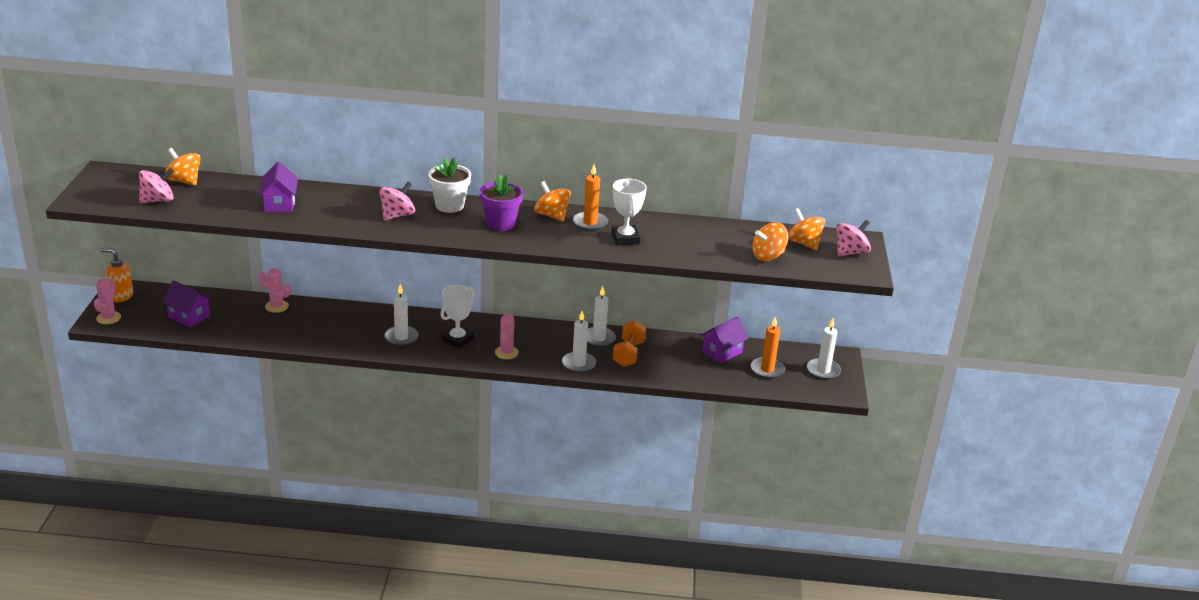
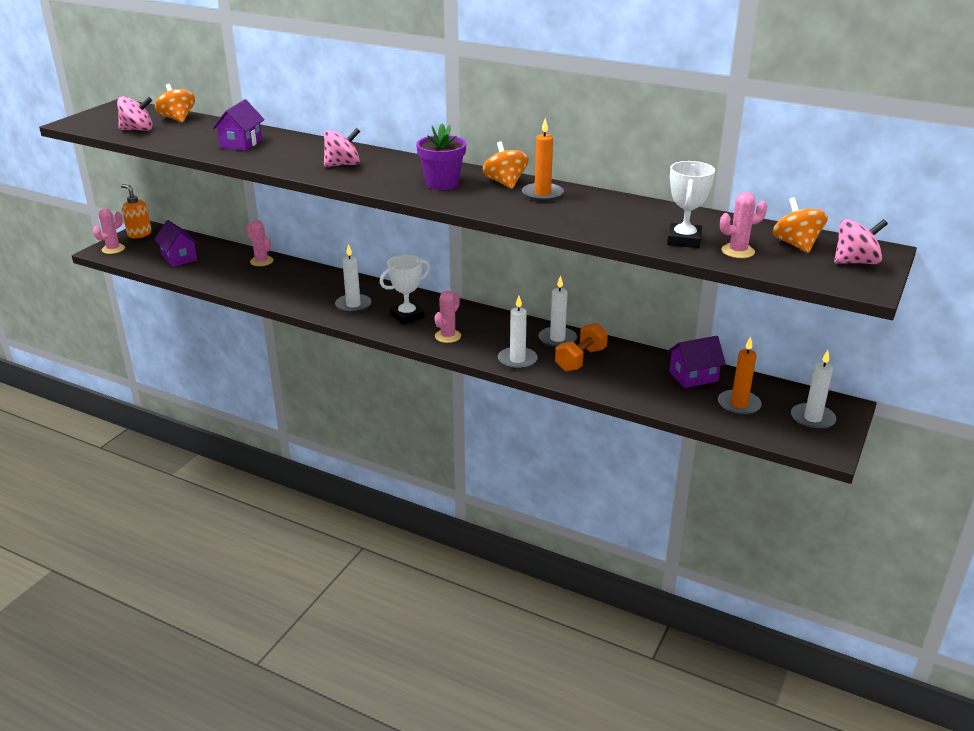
camera: 25 degrees right, 0 degrees up
white flower pot [428,158,471,213] -> none
white trophy [611,179,647,245] -> white trophy moved to [667,161,715,248]
orange spinning top [752,222,788,261] -> pink cactus [720,192,767,258]

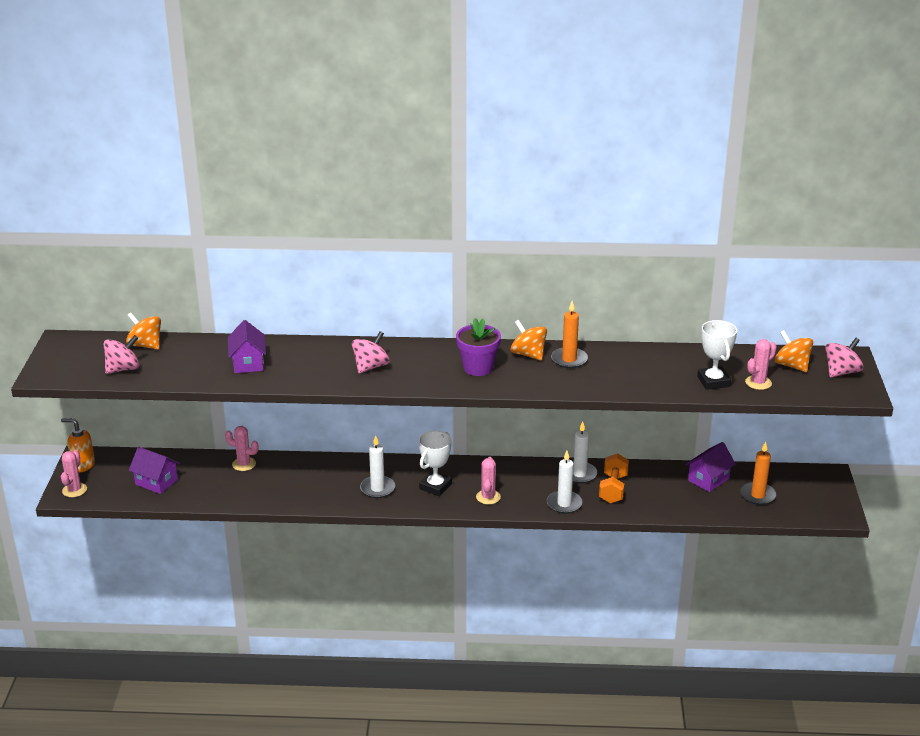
camera: 25 degrees left, 0 degrees up
white candle [791,350,836,430] -> none

